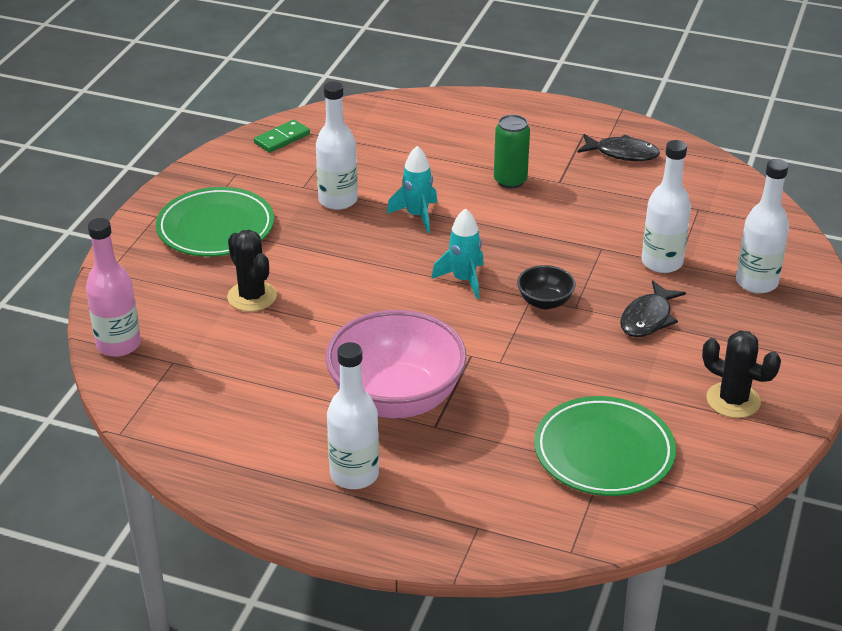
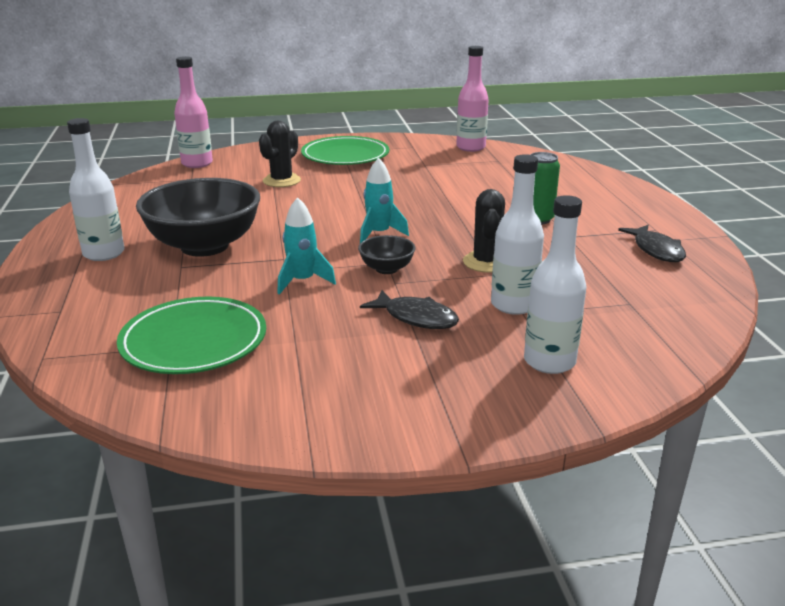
camera: 60 degrees right, 10 degrees down
green domino [254,120,310,153] -> pink bottle [456,46,489,152]
white bottle [316,81,358,210] -> none
pink bowl [325,310,466,418] -> black bowl [136,178,260,257]
turquoise rocket [387,146,437,233] -> turquoise rocket moved to [277,197,336,295]
black fish [620,280,686,337] -> black fish turned 150 degrees counterclockwise [360,290,459,329]
black cactus [702,330,781,418] -> black cactus moved to [463,189,505,273]

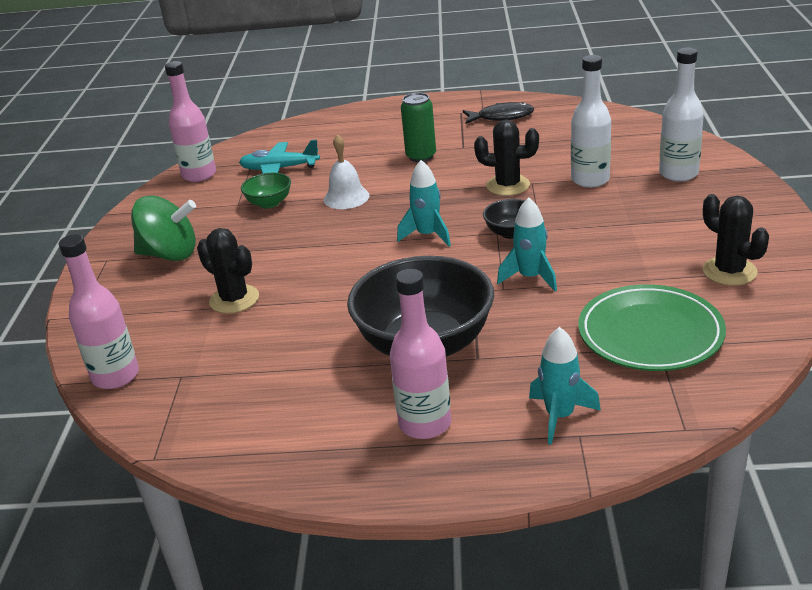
camera: 75 degrees left, 5 degrees up
white bottle [67,118,125,261] -> pink bottle [390,269,451,439]
green plate [301,136,389,165] -> green spinning top [131,195,196,261]
black fish [360,290,459,329] -> none
none -> turquoise plane [239,140,320,174]
none -> green bowl [241,173,291,208]
none -> white bell [324,134,370,209]
none -> turquoise rocket [529,327,601,445]
none -> black cactus [703,194,769,286]

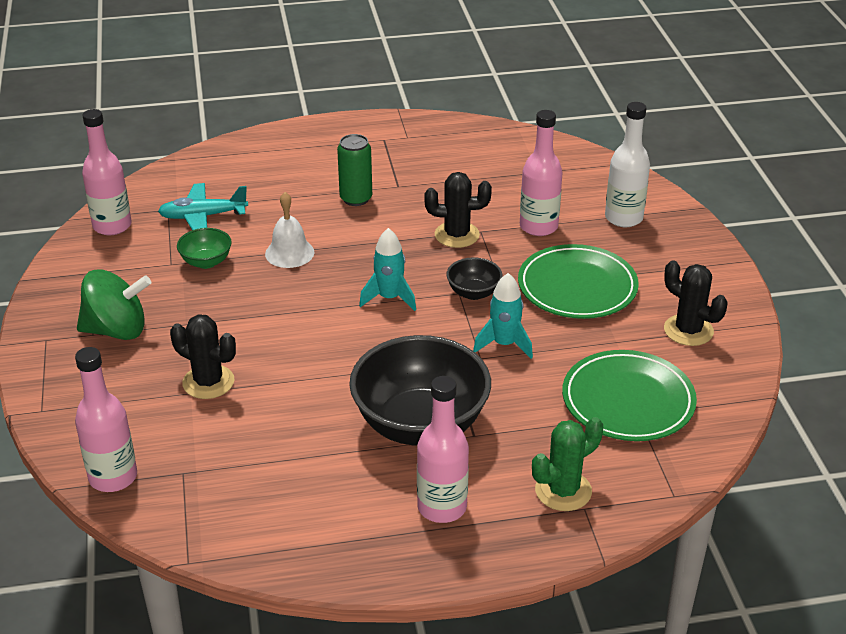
camera: 15 degrees left, 5 degrees up
black fish [463,102,534,124] -> none
turquoise rocket [529,327,601,445] -> green cactus [532,417,603,511]
white bottle [571,55,611,188] -> pink bottle [520,110,562,236]
none -> green plate [518,244,639,319]

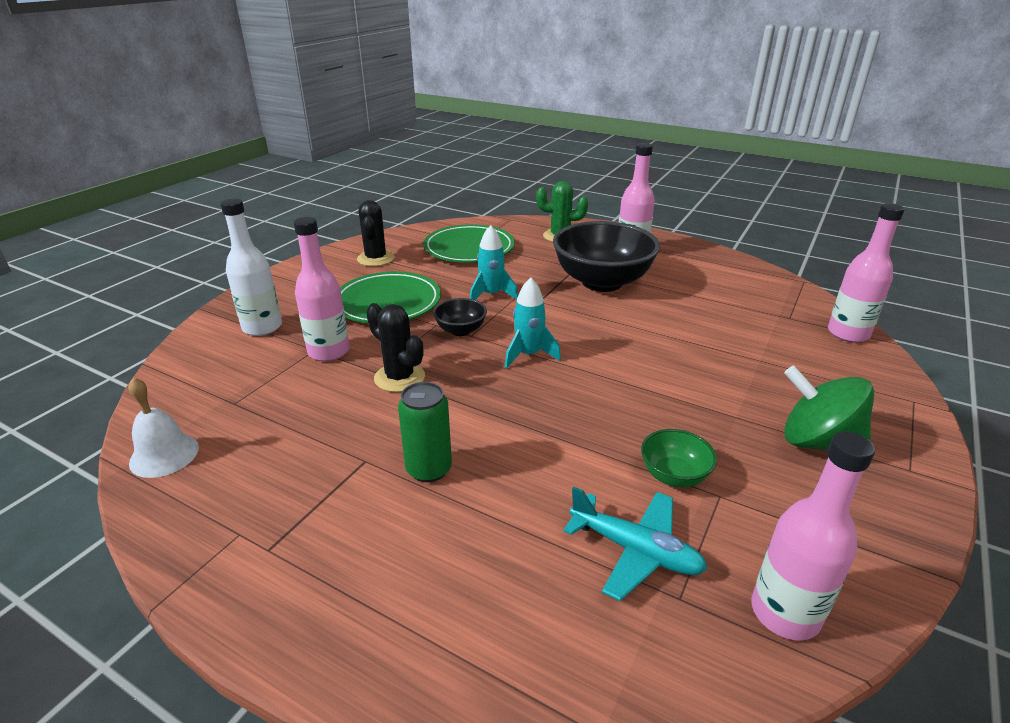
camera: 140 degrees left, 5 degrees down
black cactus [170,314,236,399] -> none
white bell [265,192,314,268] -> white bell moved to [128,377,199,478]

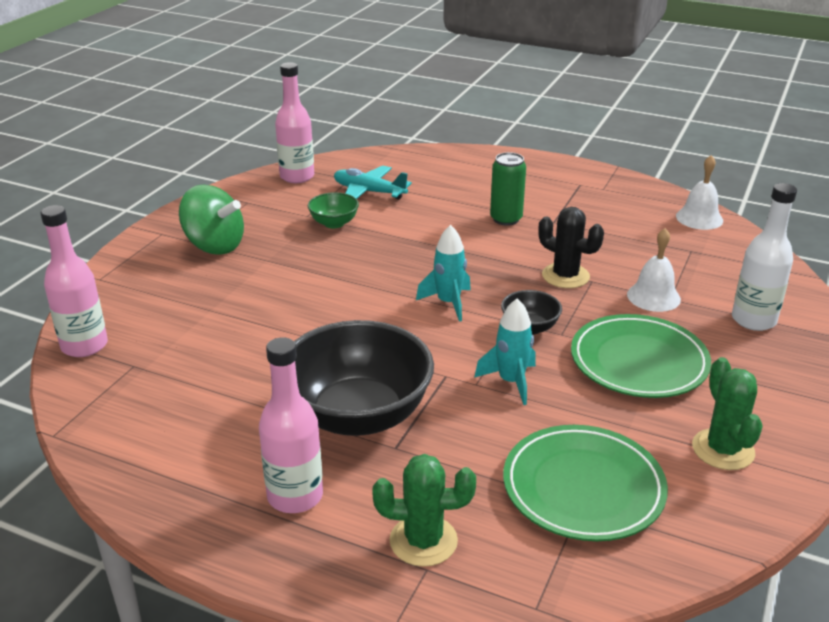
camera: 175 degrees right, 0 degrees up
pink bottle [294,217,350,361] -> white bell [627,228,681,312]
black cactus [357,200,395,266] -> green cactus [692,357,763,470]

